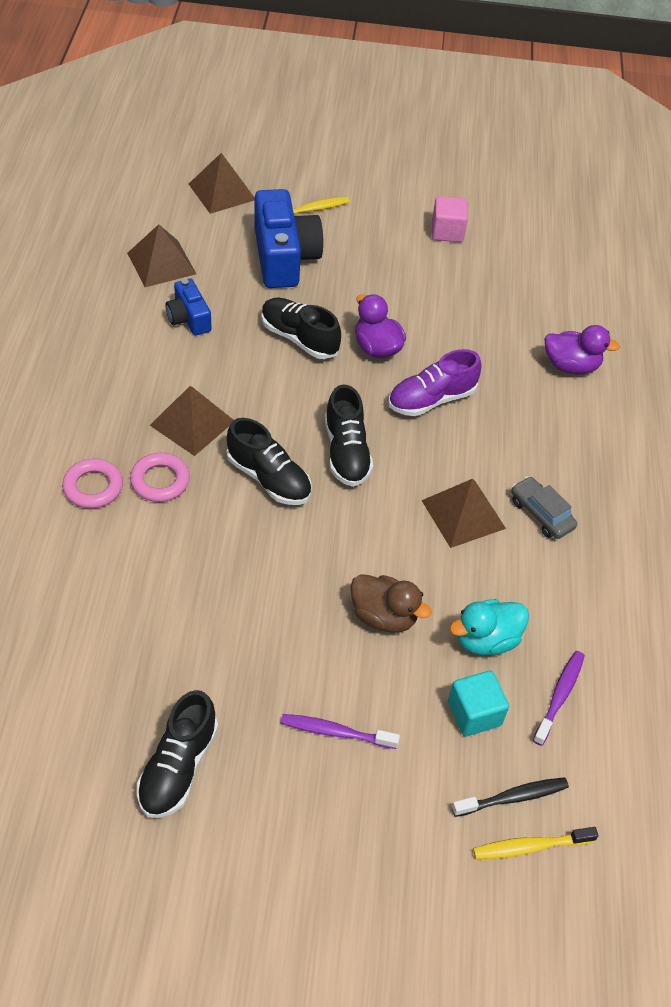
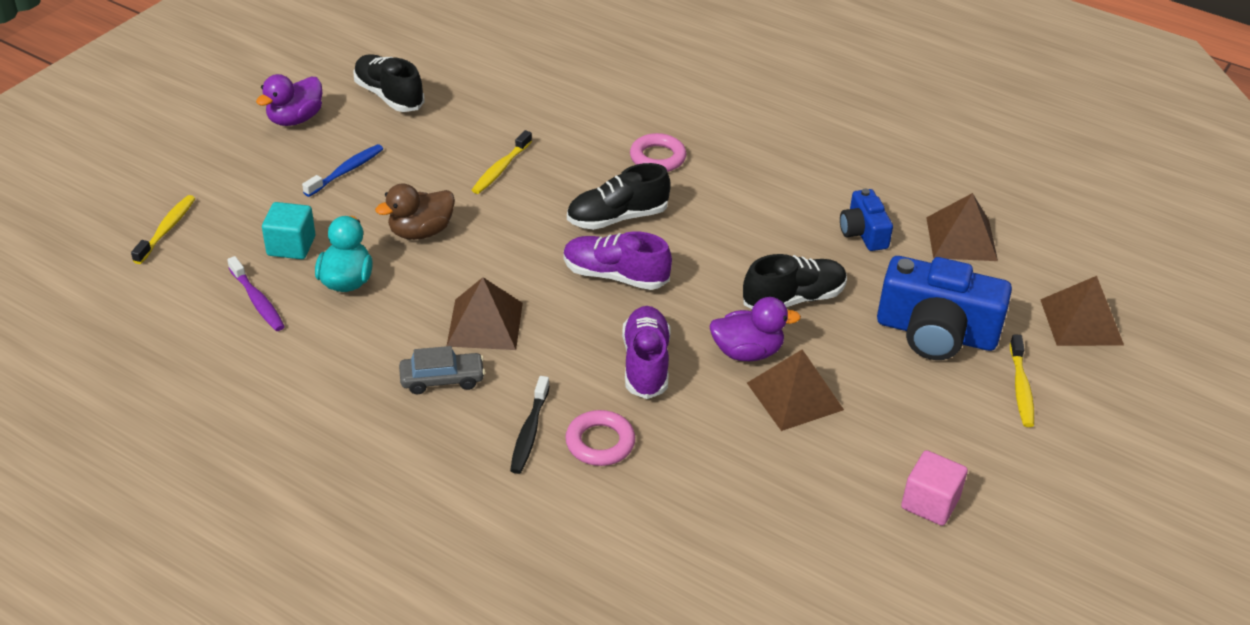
camera: 120 degrees right, 10 degrees down
pink ring [62,459,123,508] -> pink ring moved to [565,410,635,466]
brown pyramid [150,385,233,456] -> brown pyramid moved to [747,349,844,431]
blue camera [165,279,212,336] -> blue camera turned 105 degrees counterclockwise [840,189,893,251]
purple toothbrush [281,714,400,749] -> blue toothbrush [302,144,383,197]
black shoe [325,385,373,487] -> purple shoe [564,231,672,290]
black toothbrush [452,777,569,817] -> black toothbrush moved to [510,376,550,474]
purple duck [544,325,620,374] -> purple duck moved to [256,74,322,126]
none -> yellow toothbrush [472,130,532,194]

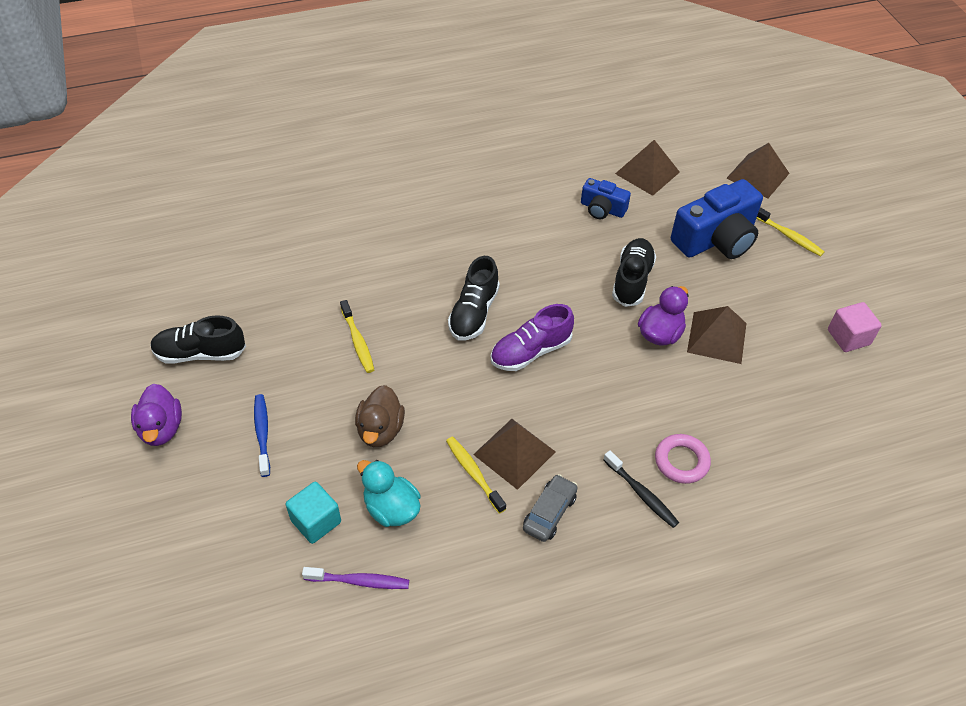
camera: 50 degrees left, 10 degrees up
yellow toothbrush [131,195,195,264] -> yellow toothbrush moved to [446,437,506,514]
purple shoe [622,306,670,399] -> none
pink ring [630,133,686,172] -> none

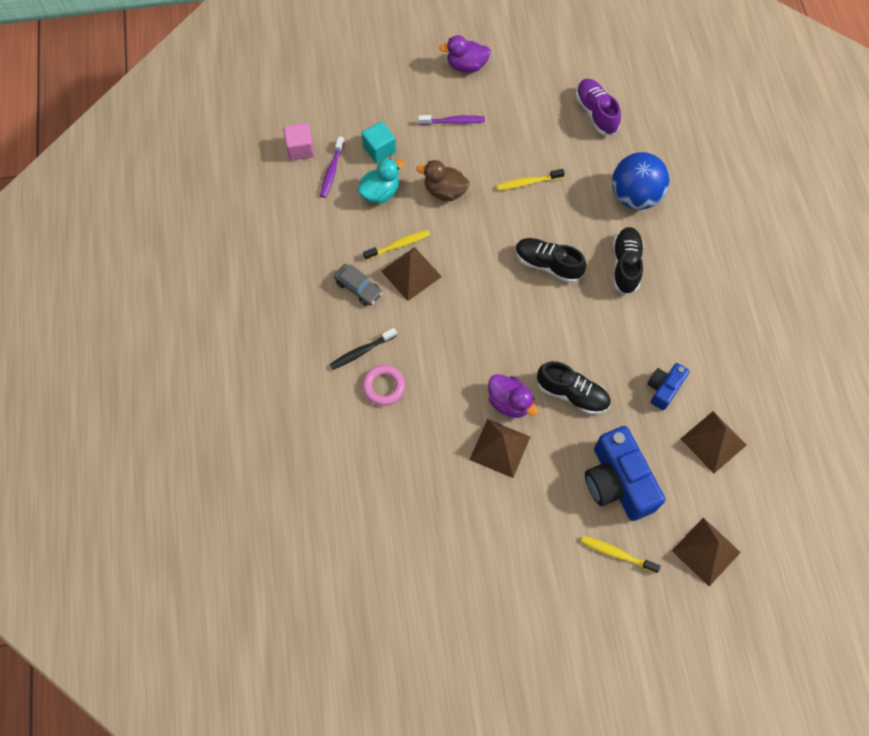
camera: 100 degrees right, 15 degrees up
black shoe [150,315,246,364] -> black shoe moved to [613,227,644,295]
blue toothbrush [254,394,270,477] -> purple toothbrush [418,115,485,125]
purple shoe [491,304,574,371] -> purple shoe moved to [575,79,621,136]
yellow toothbrush [756,207,824,257] -> yellow toothbrush turned 60 degrees clockwise [581,536,661,574]
pink cube [828,302,882,352] -> pink cube moved to [283,123,314,161]
none -> blue ball [612,152,669,210]

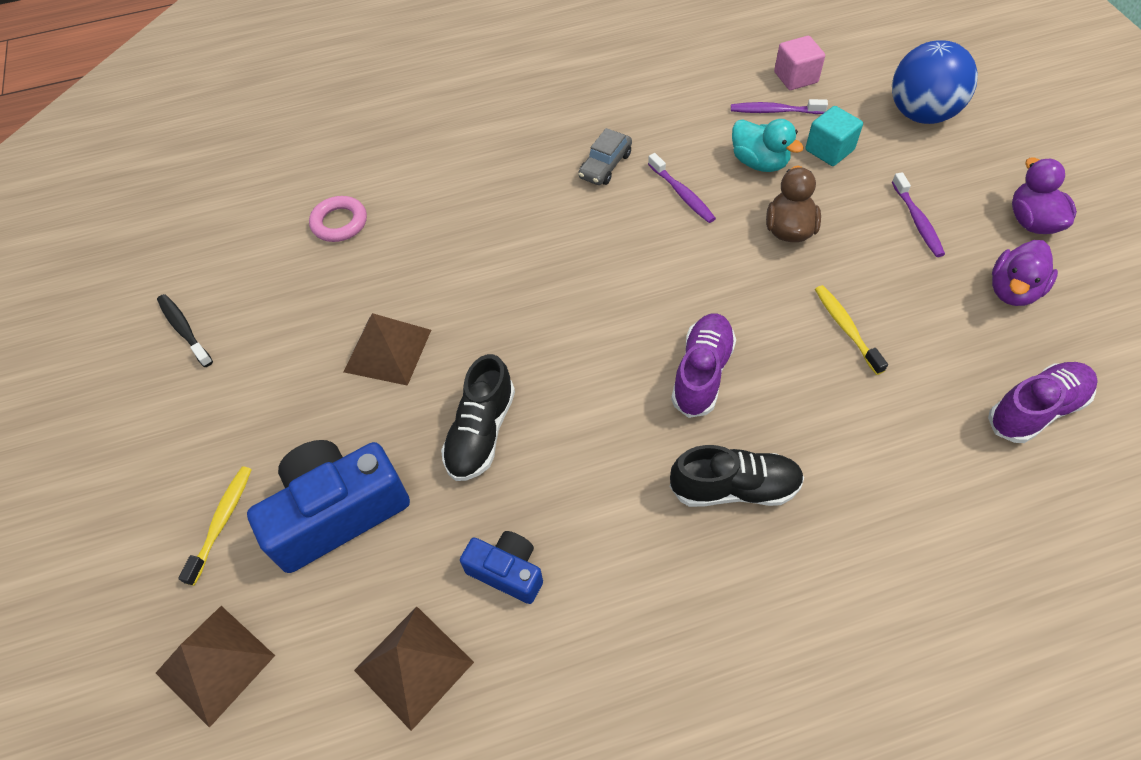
camera: 85 degrees right, 10 degrees down
black toothbrush [329,328,397,370] -> black toothbrush moved to [157,294,213,367]
pink ring [362,365,405,406] -> pink ring moved to [309,196,367,242]
yellow toothbrush [363,230,430,260] -> purple toothbrush [648,153,716,223]
brown pyramid [381,247,442,301] -> none
purple duck [488,374,538,418] -> purple duck moved to [992,240,1058,306]
black shoe [515,238,586,283] -> purple shoe [671,314,736,418]
blue ball [612,152,669,210] -> blue ball moved to [892,40,978,124]

